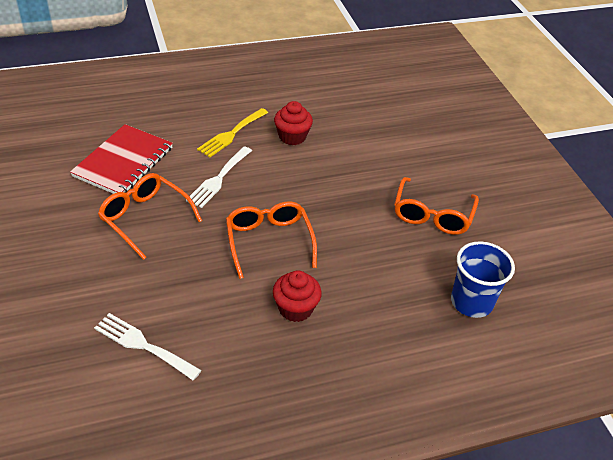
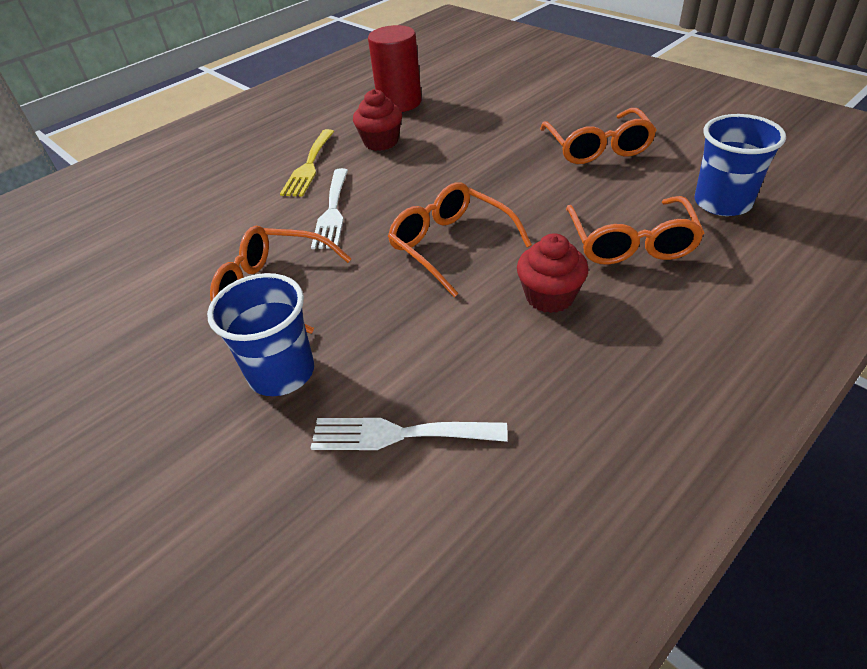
camera: 20 degrees left, 0 degrees up
red notebook [70,124,173,194] -> none
none -> blue cup [207,273,314,396]
none -> red cylinder [368,25,422,112]
none -> orange glasses [566,196,705,264]

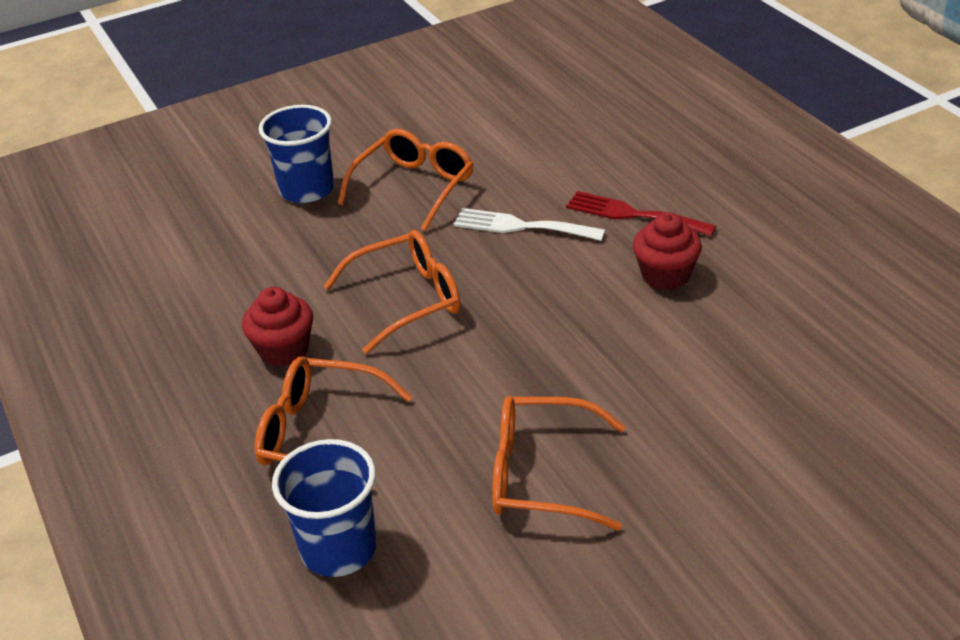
camera: 105 degrees right, 5 degrees down
yellow fork [280,129,334,197] -> red fork [566,191,716,236]
white fork [311,418,508,450] -> none
red cylinder [368,25,422,112] -> none

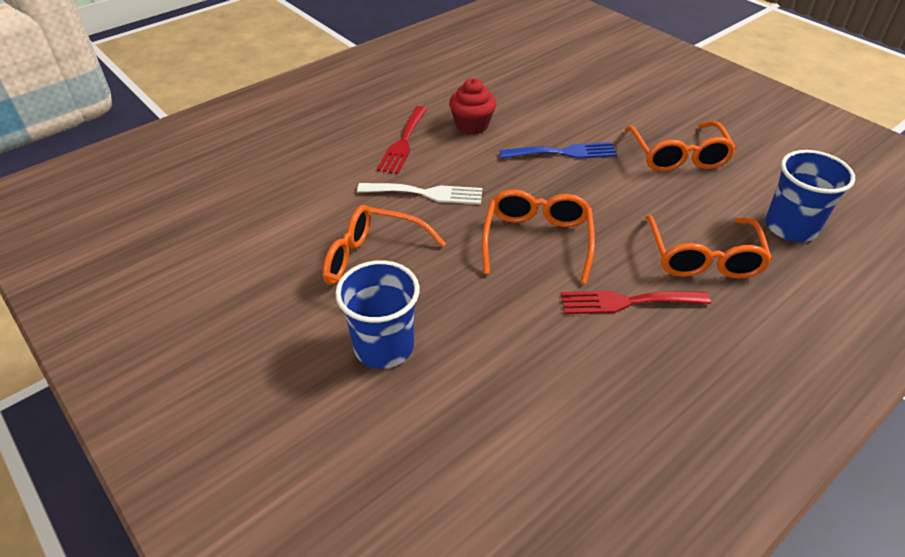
camera: 105 degrees left, 5 degrees up
red cupcake [242,287,313,366] -> red fork [561,291,711,314]
orange glasses [323,230,461,354] -> orange glasses turned 45 degrees clockwise [482,190,595,284]
white fork [454,208,605,241] -> white fork turned 90 degrees counterclockwise [357,183,482,204]
none -> blue fork [499,142,617,159]

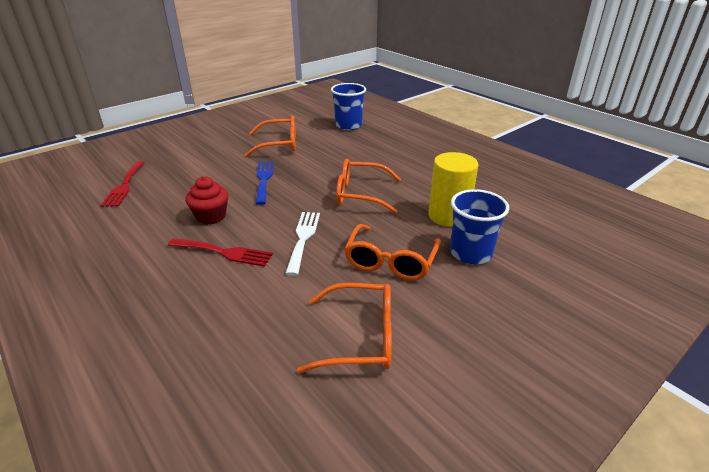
camera: 90 degrees left, 10 degrees down
red fork [561,291,711,314] -> red fork moved to [100,161,145,207]
orange glasses [646,215,772,279] -> orange glasses moved to [297,283,392,373]
none -> yellow cylinder [428,152,478,227]

